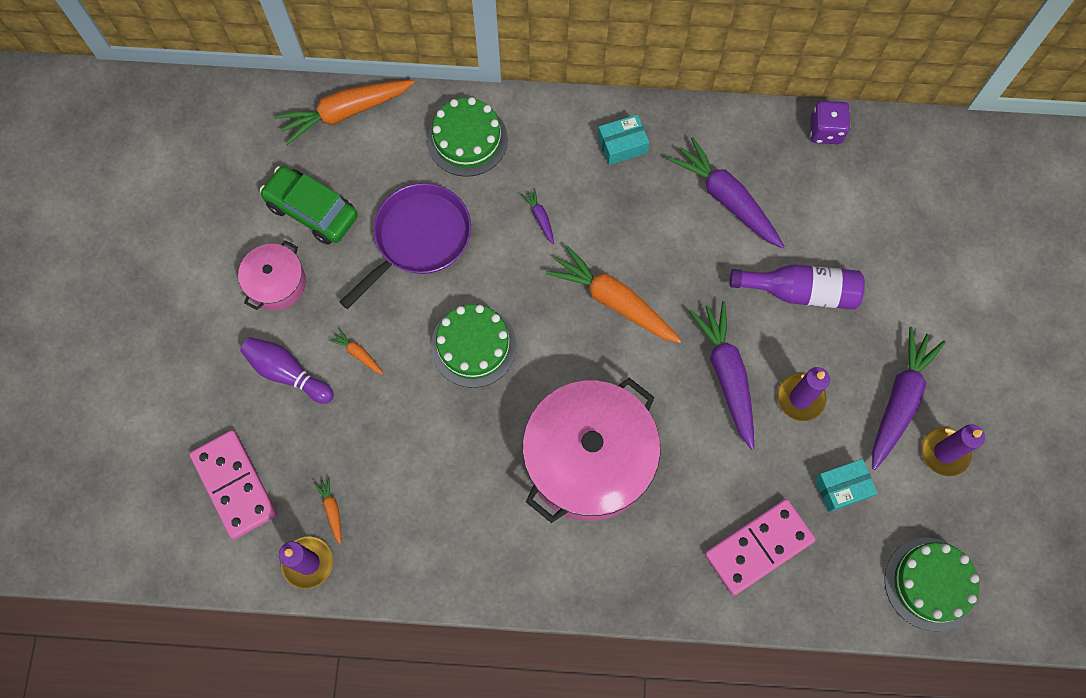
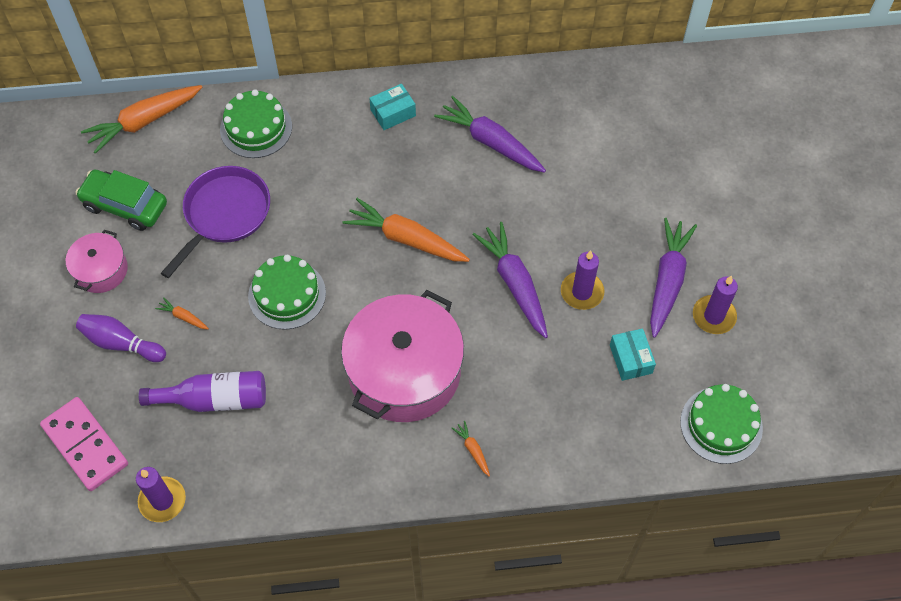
camera: 10 degrees left, 10 degrees down
orange carrot [313,477,341,545] -> orange carrot moved to [452,421,490,477]
purple carrot [521,188,554,244] -> none
pink domino [705,499,816,596] -> none
purple bottle [730,264,865,310] -> purple bottle moved to [139,371,266,412]
purple dice [810,101,850,144] -> none
turquoise box [814,459,878,512] -> turquoise box turned 75 degrees counterclockwise [610,328,656,381]

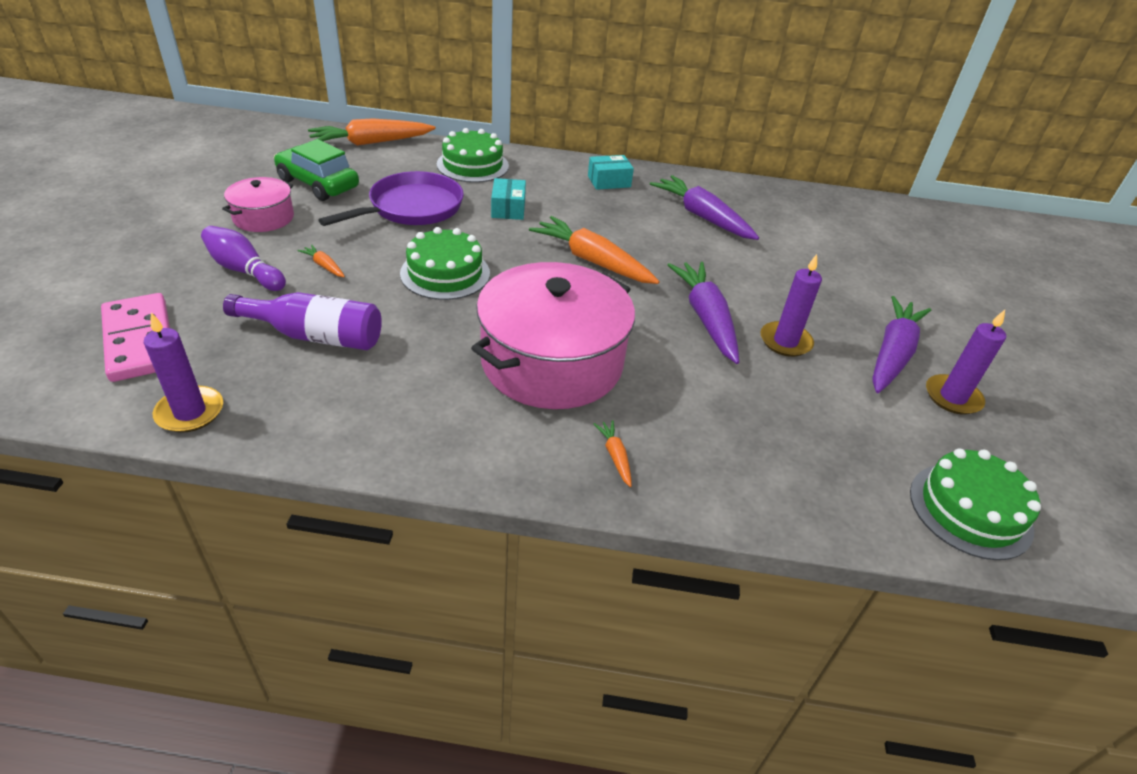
camera: 10 degrees right, 20 degrees down
turquoise box [610,328,656,381] -> turquoise box moved to [491,178,526,220]

